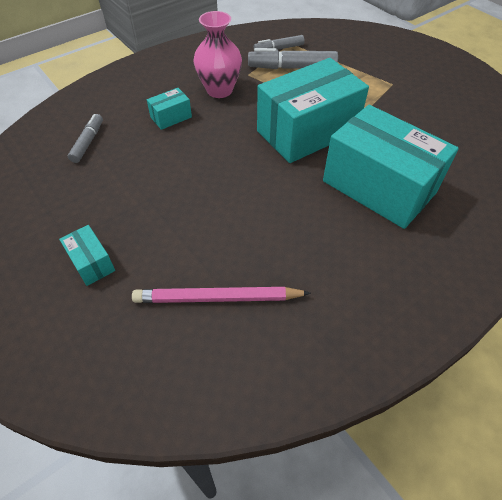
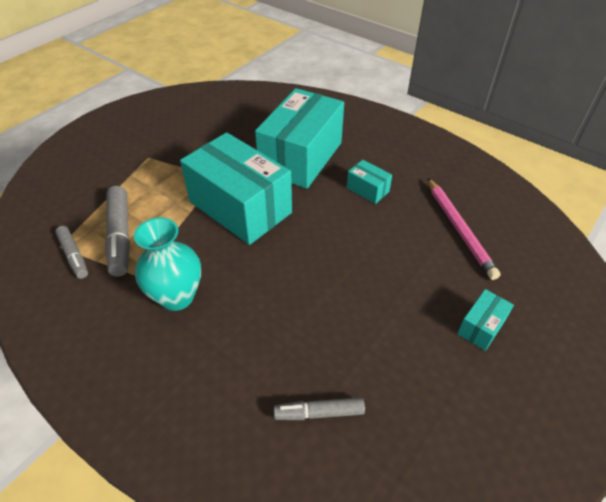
camera: 105 degrees left, 5 degrees down
turquoise box [147,88,192,130] -> turquoise box moved to [347,160,392,204]
pink vase [194,11,242,98] -> turquoise vase [134,217,201,311]

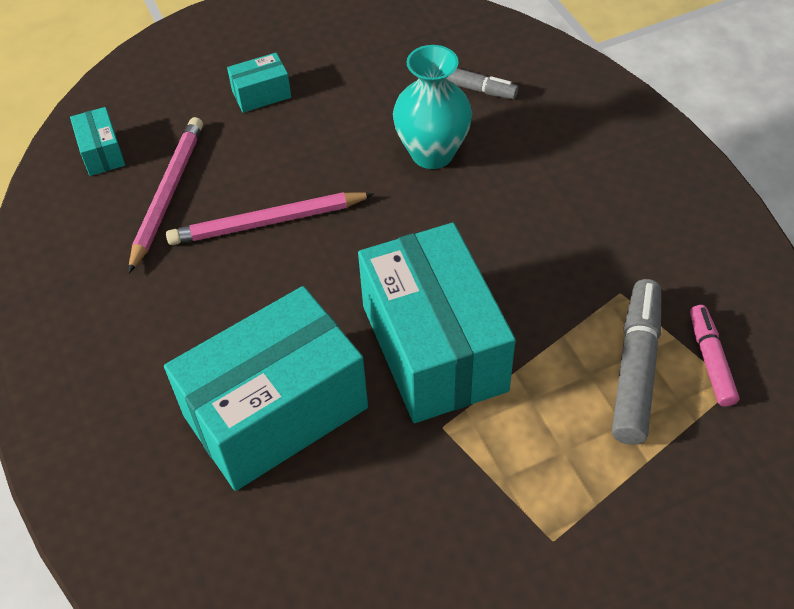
camera: 150 degrees left, 5 degrees up
grey marker [55,226,88,279] -> pink marker [690,305,739,406]
turquoise vase [134,217,201,311] -> turquoise vase moved to [393,45,472,169]
turquoise box [347,160,392,204] -> turquoise box moved to [70,107,125,176]
none -> pink pencil [166,192,374,245]

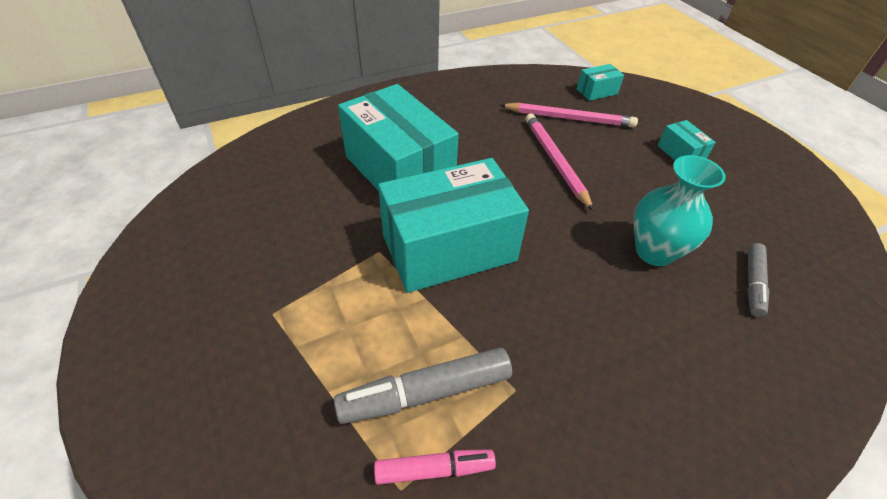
camera: 85 degrees right, 5 degrees down
grey marker [612,279,661,445] -> grey marker turned 150 degrees clockwise [334,348,512,424]

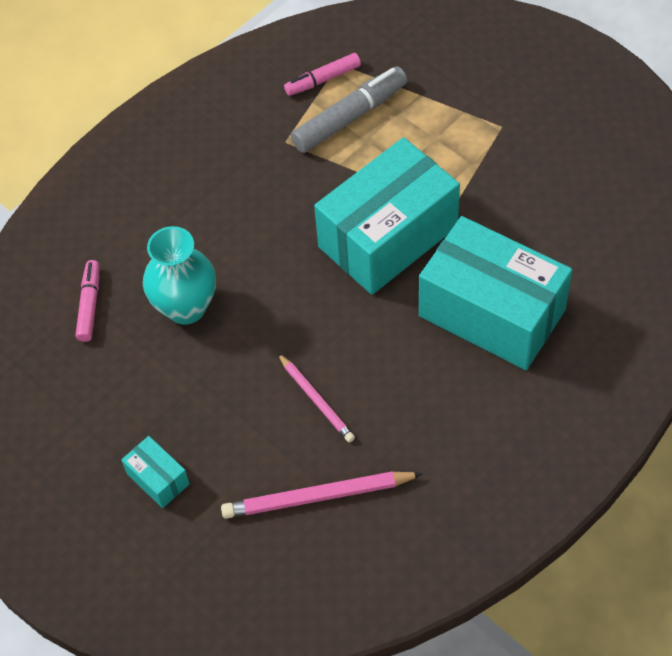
camera: 165 degrees right, 10 degrees up
pink pencil [526,114,594,211] -> pink pencil [278,353,355,442], size x0.64
turquoise box [577,64,624,101] -> none
grey marker [747,243,769,317] -> pink marker [75,260,100,342]

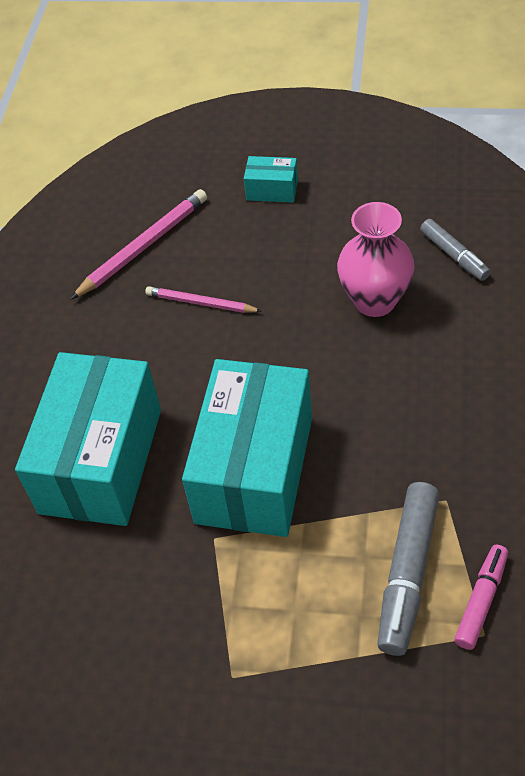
camera: 145 degrees right, 5 degrees down
pink marker [75,260,100,342] -> grey marker [420,219,491,281]
turquoise vase [143,226,216,325] -> pink vase [337,202,415,317]
turquoise box [419,216,572,370] -> turquoise box turned 75 degrees counterclockwise [15,352,161,526]

